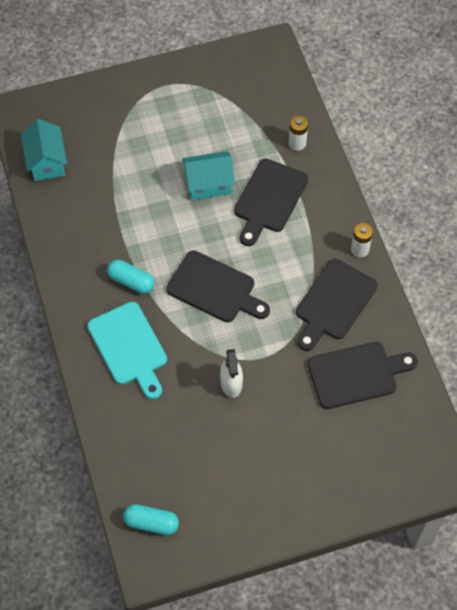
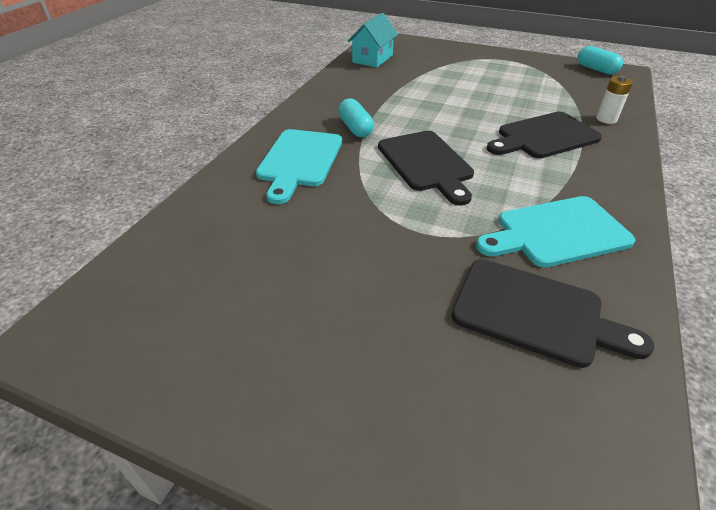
camera: 40 degrees right, 20 degrees down
turquoise capsule [123,504,179,535] -> turquoise capsule moved to [577,46,623,75]
turquoise house [182,151,235,200] -> none
white spray bottle [220,349,243,398] -> none
black cutting board [296,259,377,351] -> turquoise cutting board [476,196,636,267]
white battery [351,223,373,257] -> none

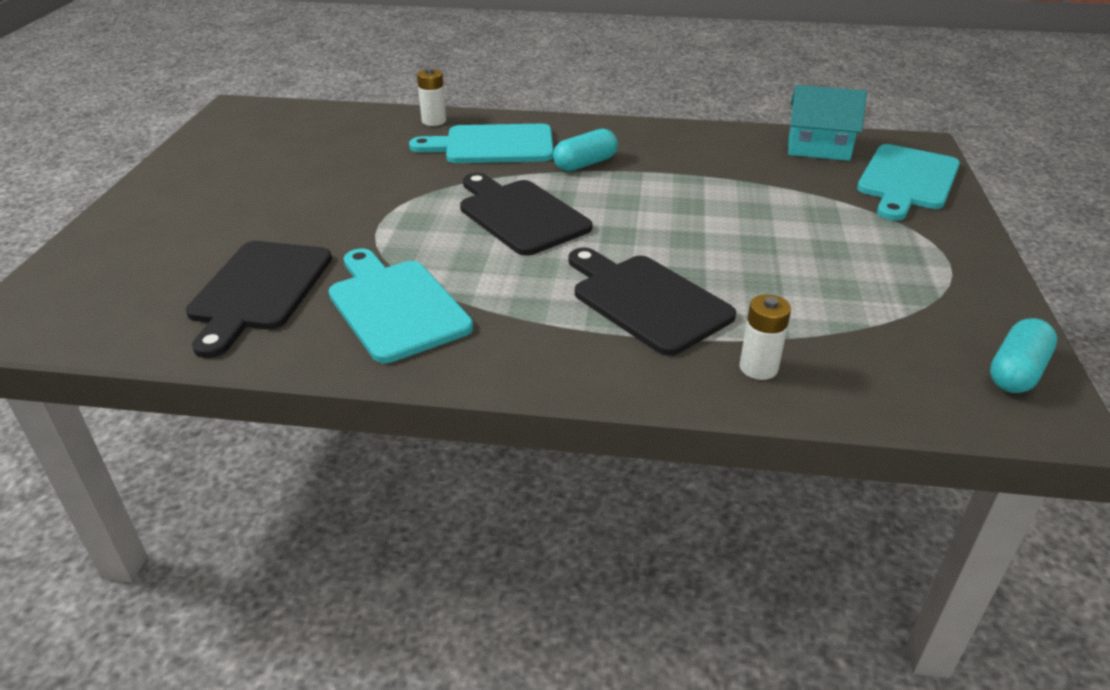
camera: 75 degrees right, 5 degrees down
black cutting board [378,131,474,206] -> black cutting board turned 90 degrees clockwise [460,173,592,256]
none -> white battery [417,68,446,126]
none -> turquoise cutting board [857,144,960,221]

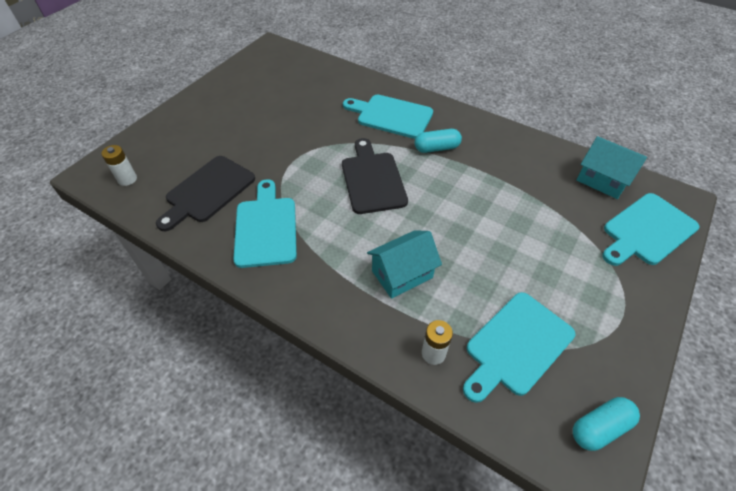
camera: 25 degrees right, 15 degrees up
white battery [417,68,446,126] -> white battery moved to [101,145,137,186]
black cutting board [568,247,736,356] -> turquoise house [367,230,442,299]
none -> turquoise cutting board [463,292,575,403]

